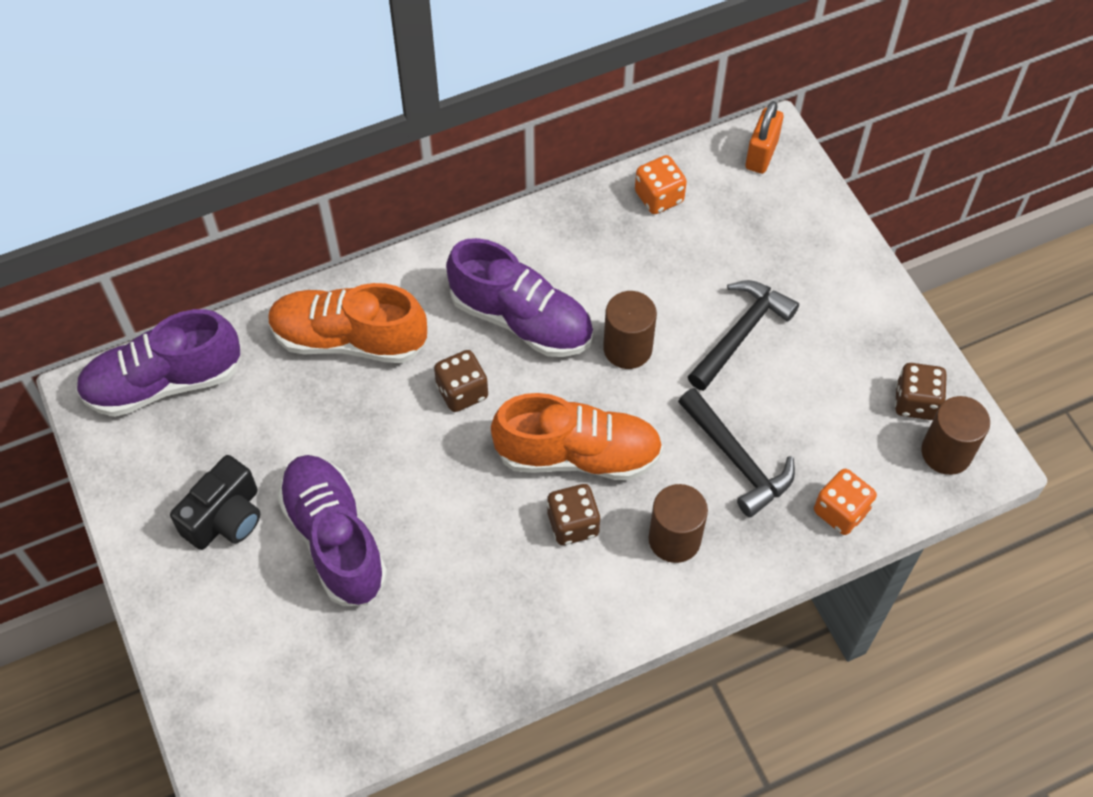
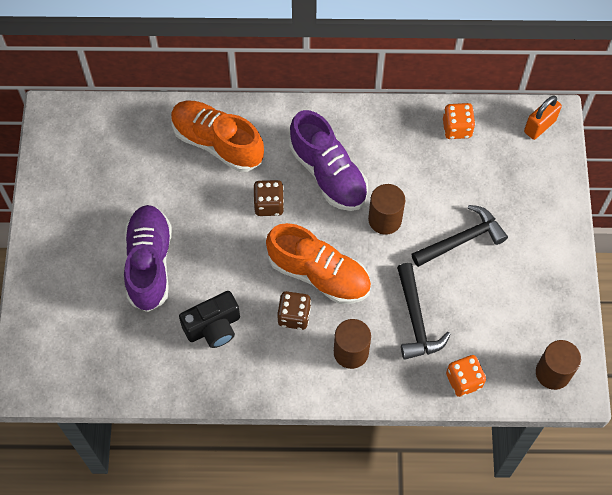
camera: 25 degrees right, 5 degrees up
purple shoe [76,309,241,417] -> none
black camera [170,455,260,550] -> black camera moved to [179,291,240,348]
brown dice [895,363,947,420] -> none

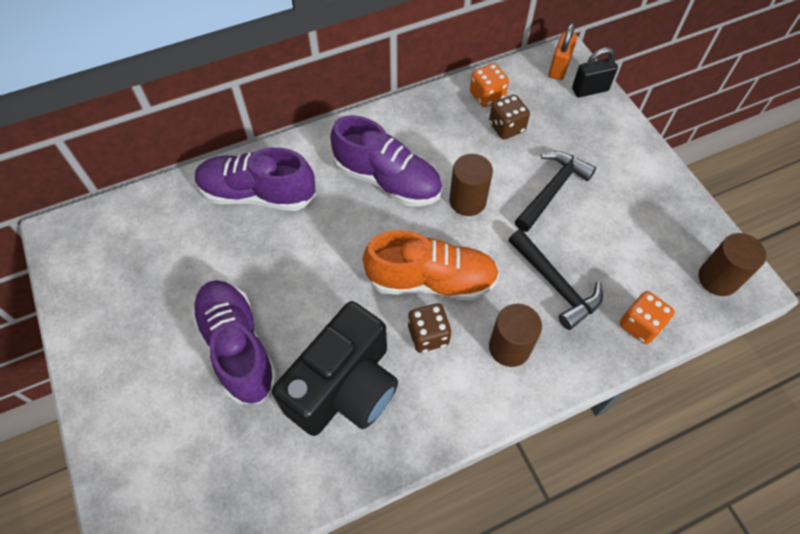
camera: 25 degrees left, 5 degrees down
orange shoe [171,101,264,172] -> purple shoe [195,147,316,211]
black camera [179,291,240,348] -> black camera [272,301,398,436], size x1.65
brown dice [253,180,284,216] -> brown dice moved to [489,95,530,139]
none -> black padlock [572,47,618,97]

